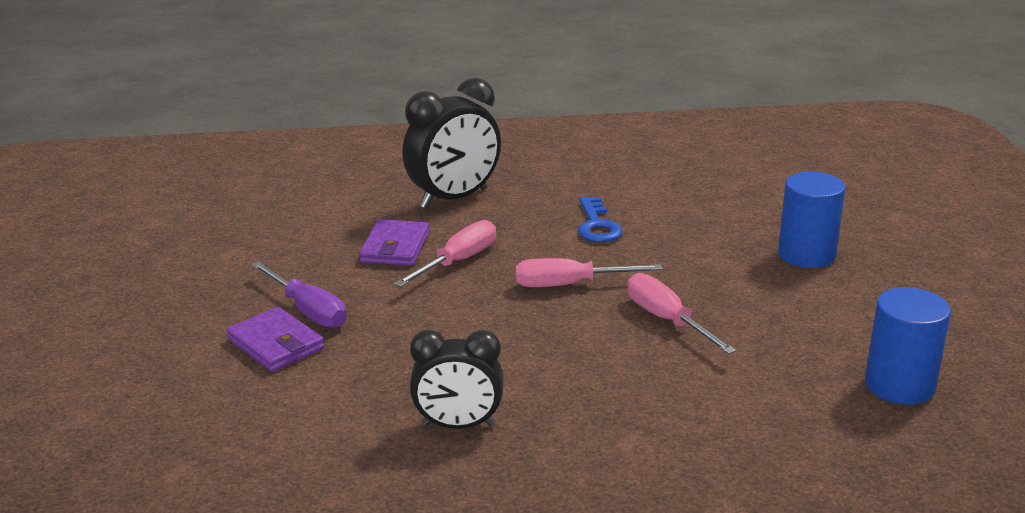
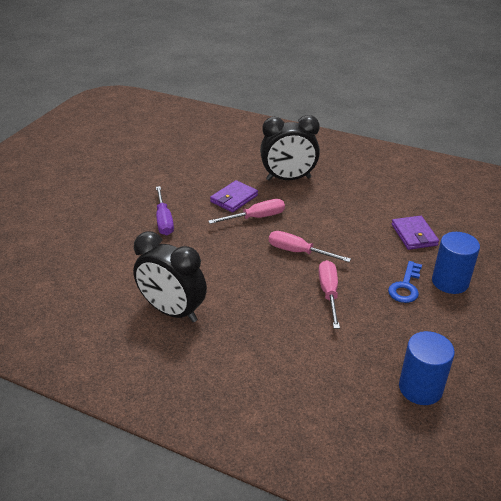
camera: 30 degrees right, 10 degrees up
purple wallet [227,307,324,372] -> purple wallet moved to [392,216,439,250]
black clock [410,330,504,429] -> black clock [133,231,207,322], size x1.50
blue key [578,197,622,242] -> blue key moved to [388,261,422,303]

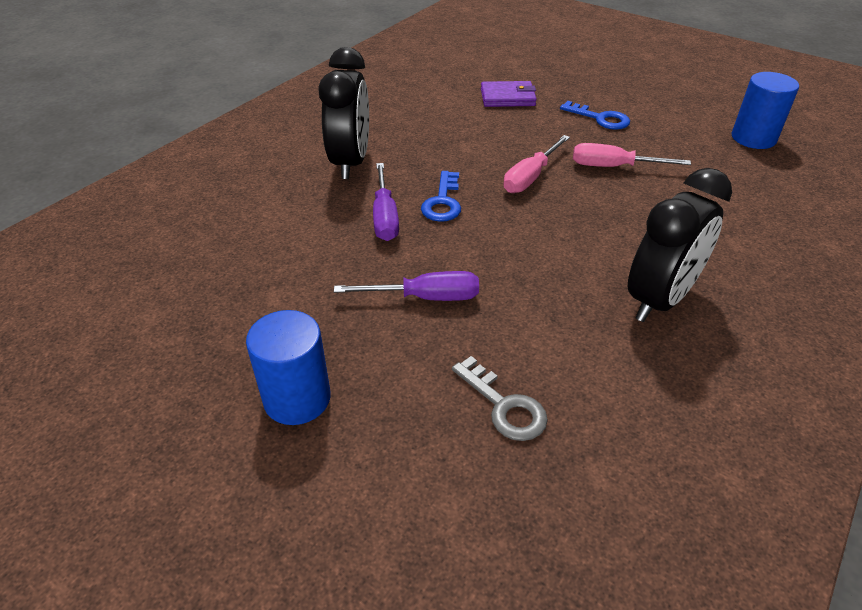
camera: 80 degrees left, 5 degrees up
pink screwdriver [208,199,285,224] -> blue key [421,171,461,222]
purple wallet [210,180,258,212] -> purple screwdriver [373,163,399,241]
blue cylinder [432,232,480,294] -> blue cylinder moved to [246,310,331,425]
none -> grey key [452,356,548,441]

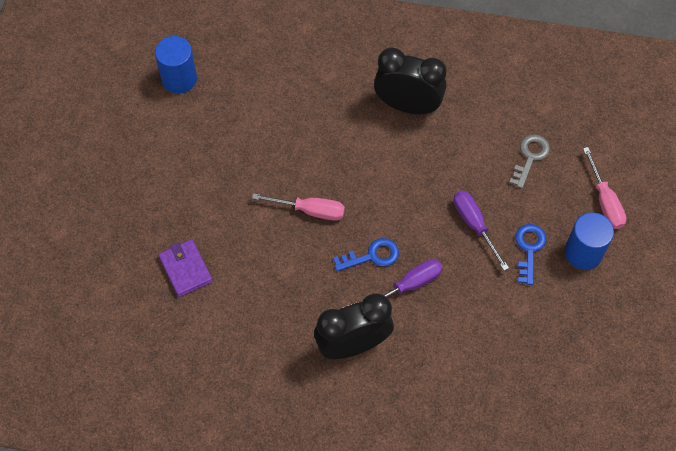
camera: 115 degrees left, 20 degrees up
blue key [560,101,630,130] -> blue key moved to [515,224,546,285]
pink screwdriver [573,143,691,167] -> pink screwdriver moved to [583,147,626,229]

